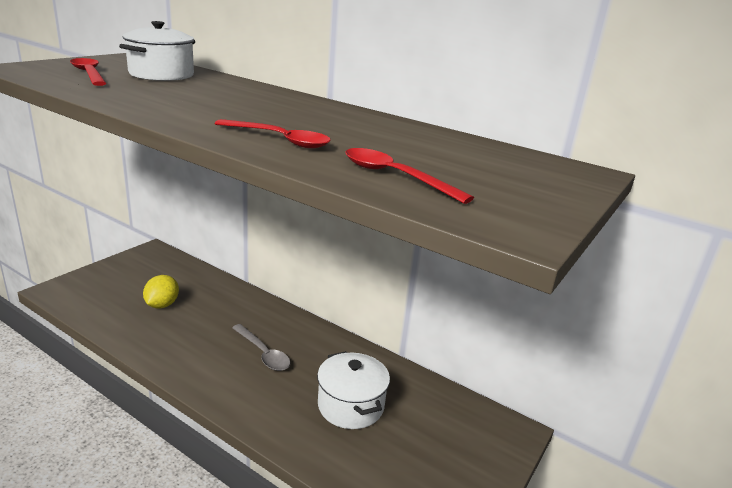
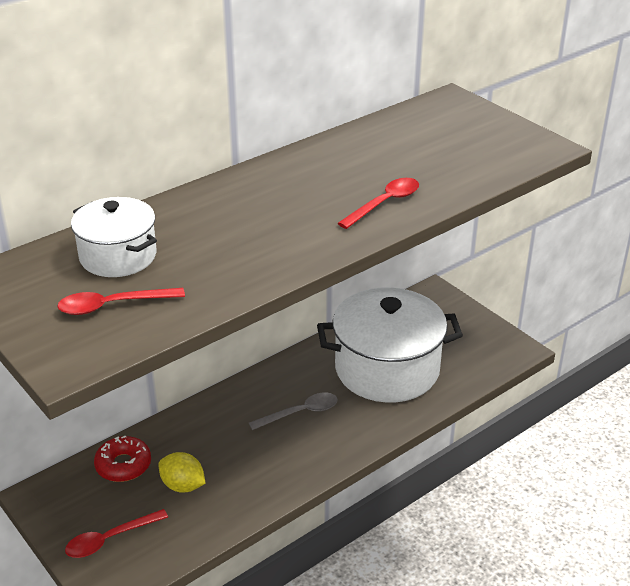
camera: 70 degrees left, 10 degrees up
white pot [317,351,390,429] -> white pot [317,287,463,402], size x1.80
red spoon [345,148,474,204] -> red spoon moved to [65,509,168,558]
none -> red donut [94,435,151,482]

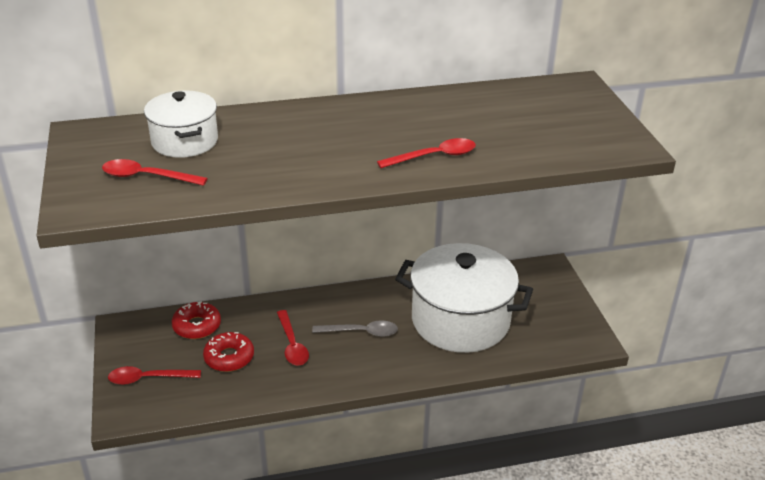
camera: 25 degrees right, 0 degrees up
yellow lemon [158,452,206,493] -> red donut [203,332,254,372]
none -> red spoon [277,310,309,365]

